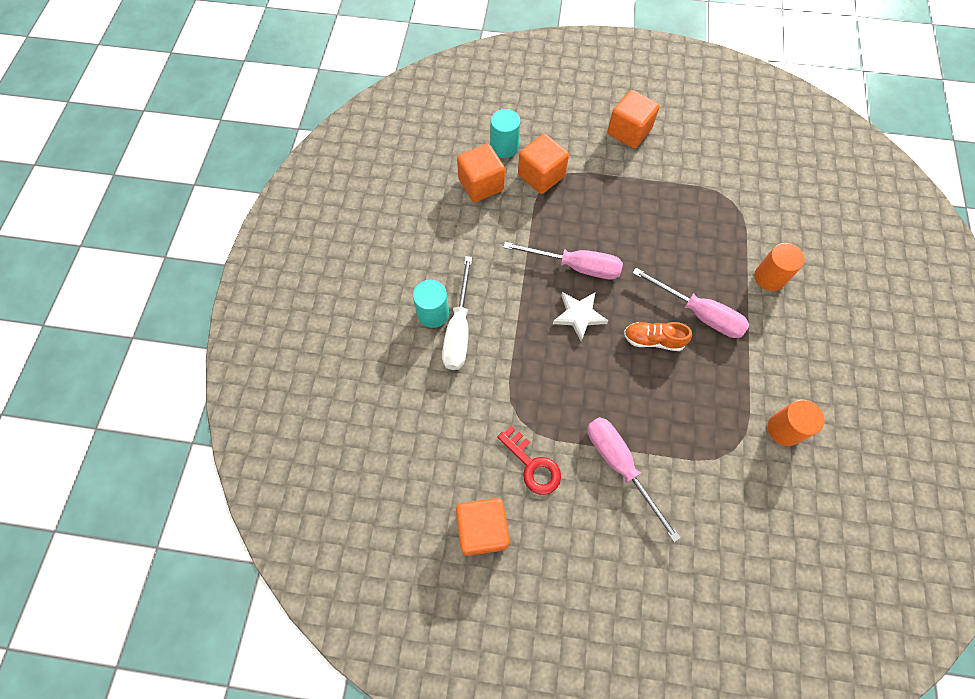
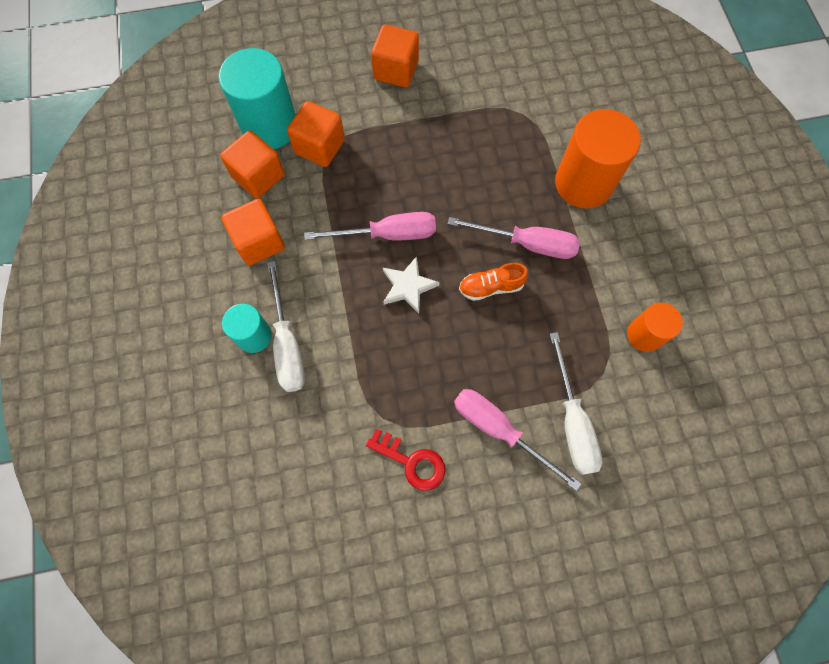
camera: 20 degrees left, 5 degrees up
orange cube [456,498,509,556] -> orange cube moved to [222,199,285,265]
turquoise cylinder [490,109,520,158] -> turquoise cylinder [219,48,296,149], size x1.78
orange cylinder [754,243,805,291] -> orange cylinder [555,109,641,209], size x1.78
none -> white screwdriver [550,332,602,475]

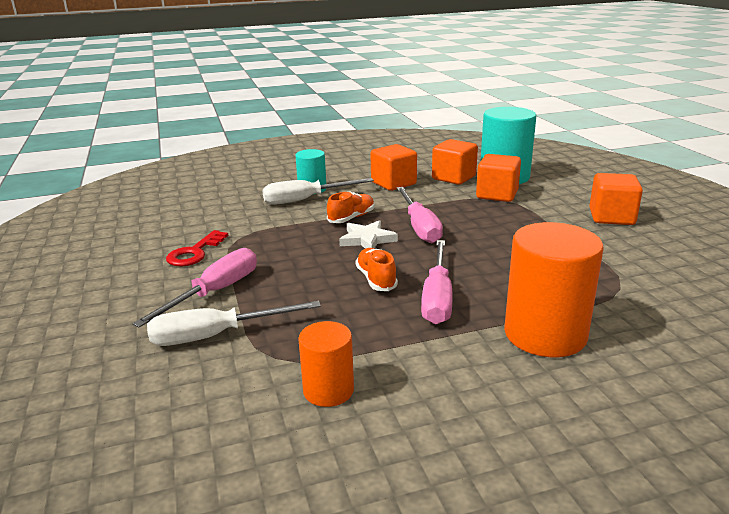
camera: 85 degrees right, 45 degrees down
none -> orange shoe [327,191,374,223]

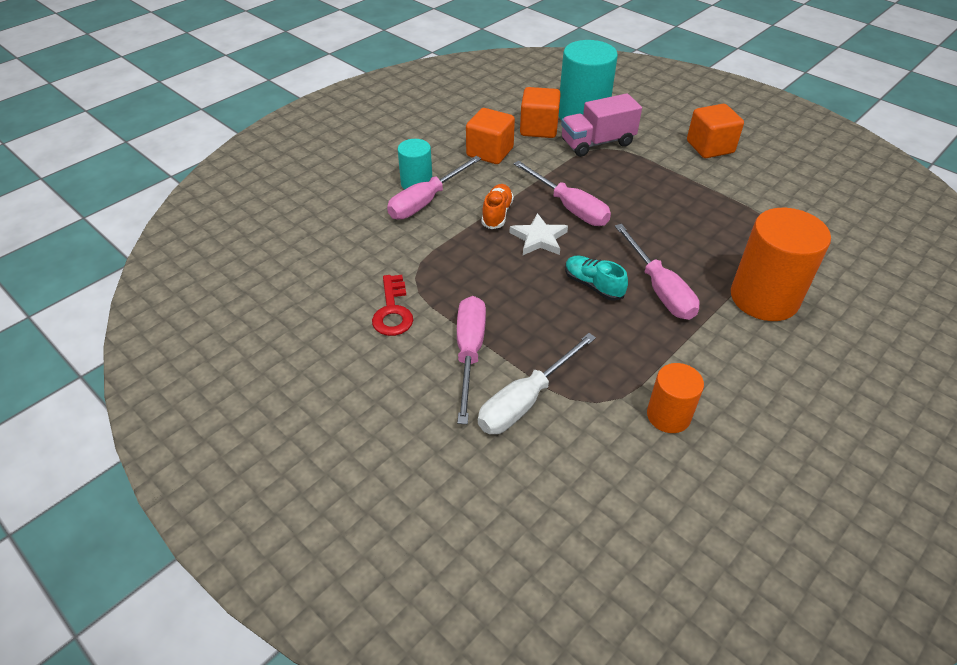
camera: 30 degrees left, 20 degrees up
white screwdriver [262,178,374,205] -> pink screwdriver [387,156,481,220]
orange shoe [355,248,398,291] -> turquoise shoe [565,256,628,301]
orange cube [476,154,521,202] -> pink truck [561,93,642,157]

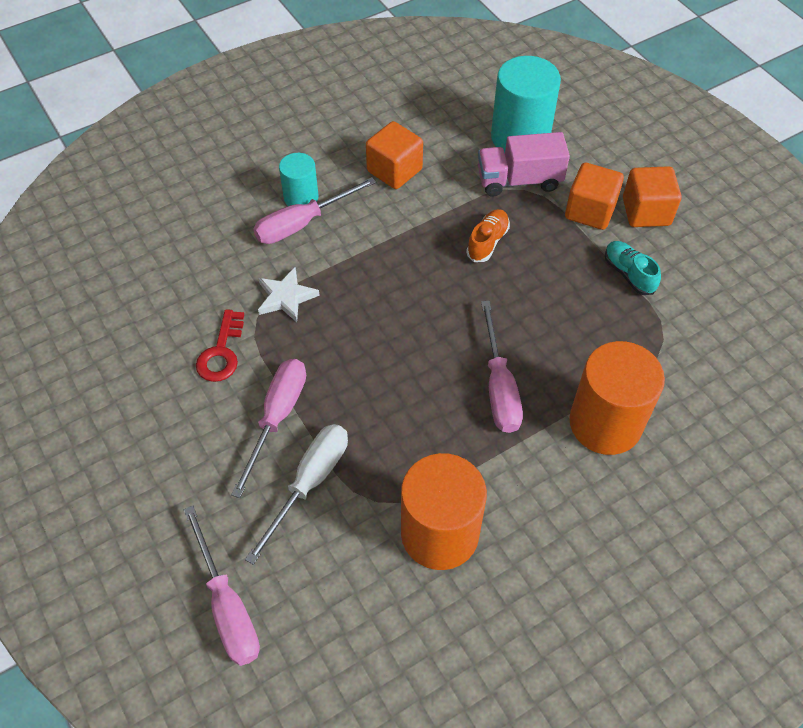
camera: 15 degrees right, 10 degrees up
white screwdriver [478,333,596,434] -> white screwdriver turned 150 degrees clockwise [245,424,348,565]
orange shoe [481,184,514,229] -> orange shoe moved to [466,209,510,262]
white star [509,213,568,255] -> white star moved to [258,267,320,322]
pink screwdriver [513,161,611,226] -> pink screwdriver moved to [184,506,260,666]
orange cube [520,87,561,138] -> orange cube moved to [565,163,624,230]
turquoise shoe [565,256,628,301] -> turquoise shoe moved to [605,241,661,295]
orange cylinder [647,363,704,433] -> orange cylinder [401,453,487,570], size x1.78

